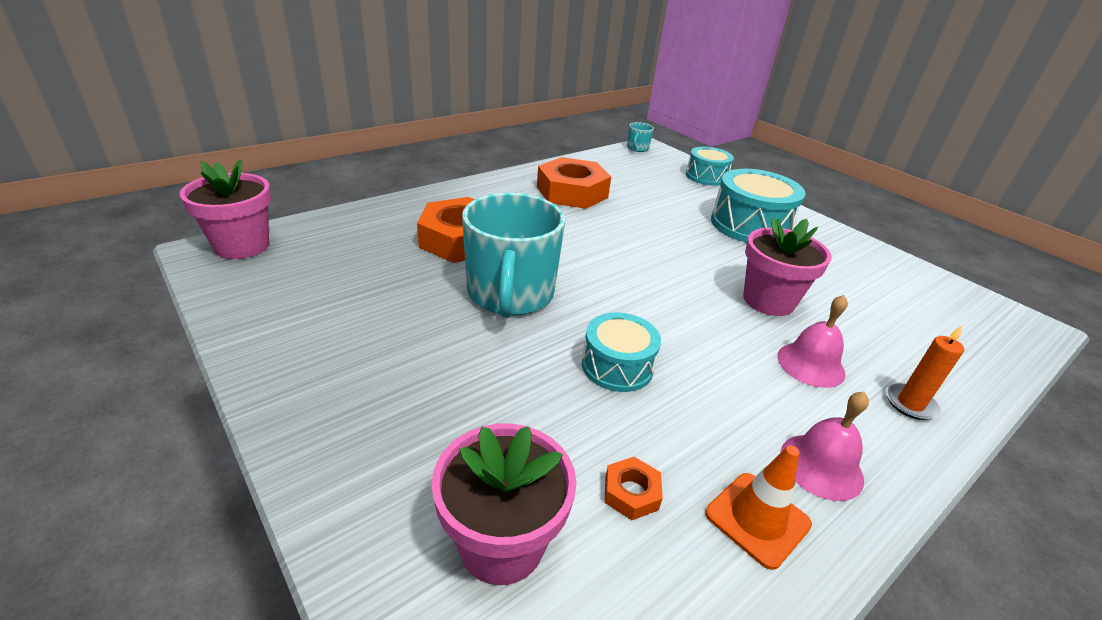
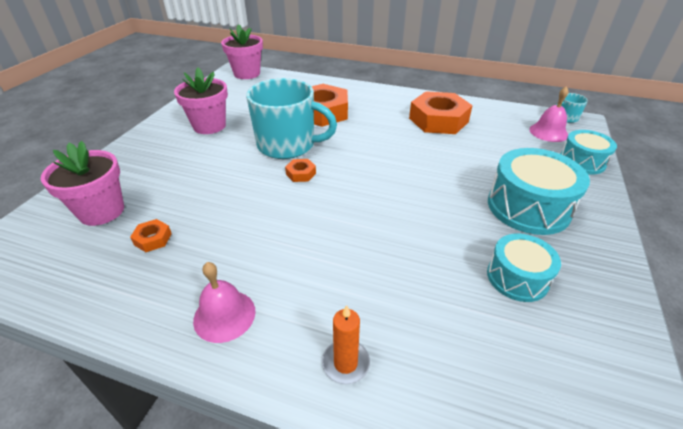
camera: 60 degrees right, 5 degrees up
turquoise mug [462,193,565,318] -> turquoise mug turned 135 degrees counterclockwise [246,78,337,159]
turquoise drum [582,312,661,392] -> turquoise drum moved to [487,233,561,302]
orange traffic cone [705,445,812,570] -> none
pink flower pot [743,218,832,316] -> pink flower pot moved to [174,68,228,134]
pink bell [777,295,848,388] -> pink bell moved to [529,86,569,142]
none -> orange nut [285,159,316,182]

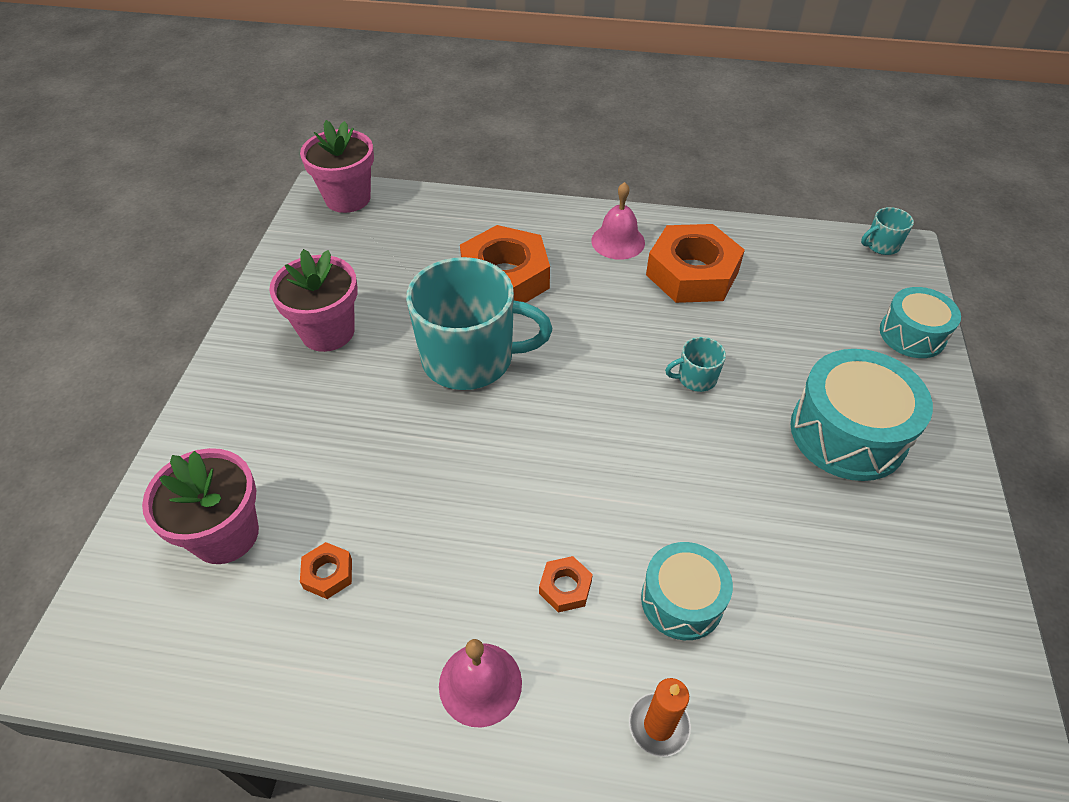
camera: 10 degrees left, 10 degrees up
orange nut [285,159,316,182] -> orange nut moved to [539,556,593,613]
turquoise drum [487,233,561,302] -> turquoise drum moved to [641,542,733,640]
pink bell [529,86,569,142] -> pink bell moved to [591,182,645,260]
none -> turquoise mug [665,337,726,392]

